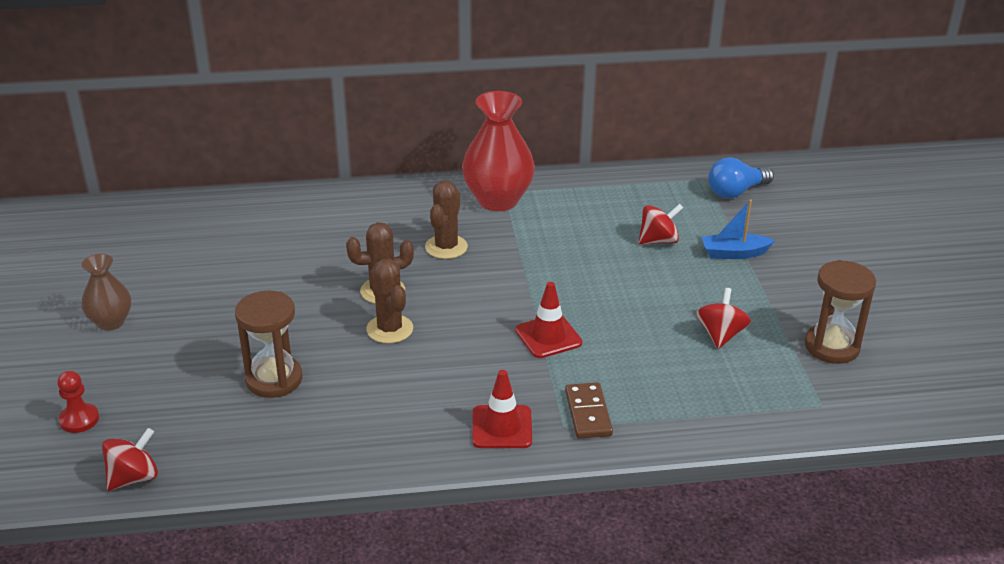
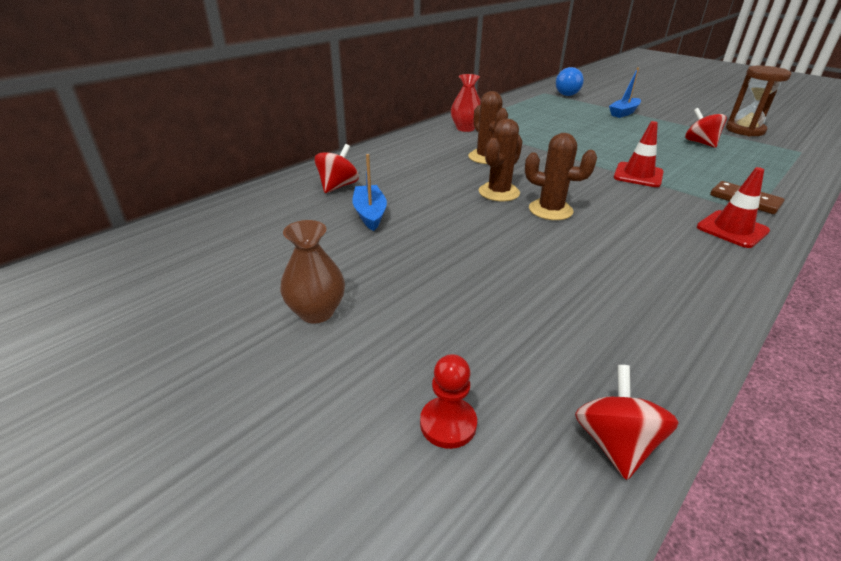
camera: 40 degrees left, 0 degrees up
brown hourglass [235,291,303,398] -> none
red vase [462,91,535,211] -> red vase [451,74,481,132], size x0.58
red spinning top [639,204,683,245] -> red spinning top moved to [315,144,359,193]
none -> blue boat [352,154,387,231]

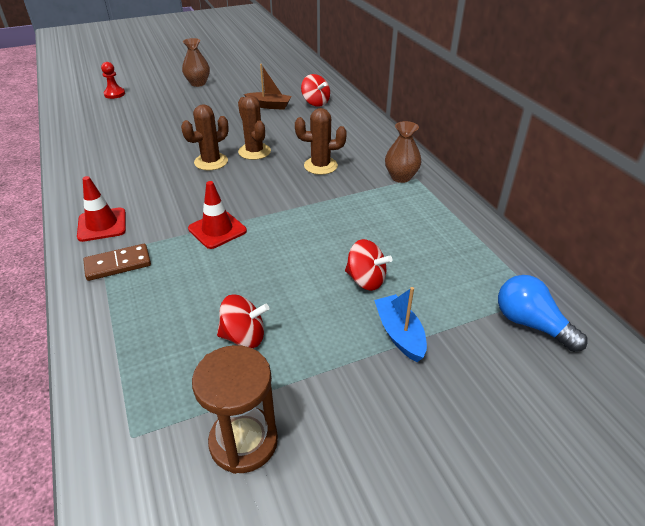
camera: 115 degrees right, 5 degrees up
blue boat [352,154,387,231] -> brown boat [244,64,292,110]
red vase [451,74,481,132] -> brown vase [385,121,422,183]
red spinning top [575,365,679,480] -> red spinning top moved to [345,239,392,291]

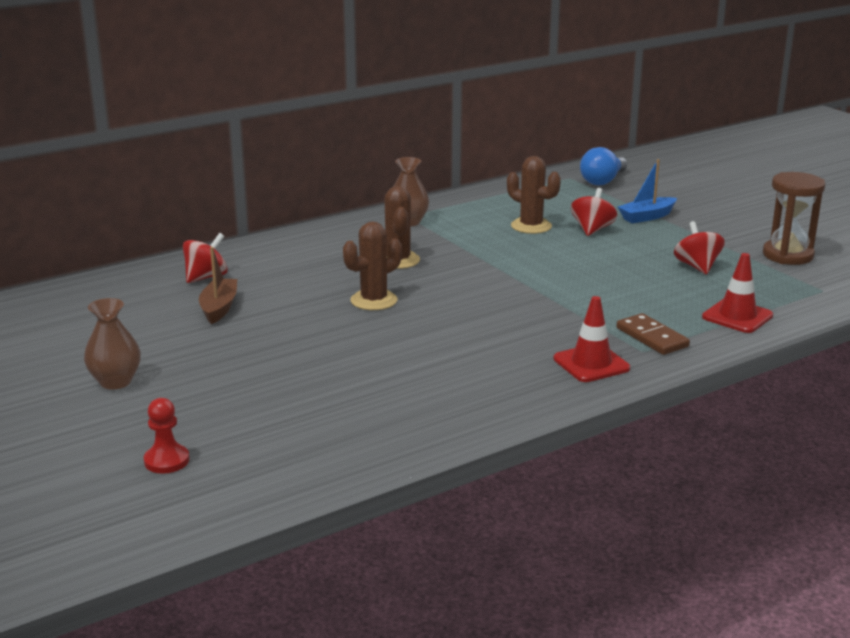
camera: 100 degrees left, 15 degrees down
brown cactus [181,104,229,170] -> brown cactus moved to [507,156,561,234]
red traffic cone [188,181,247,249] -> red traffic cone moved to [702,253,773,333]

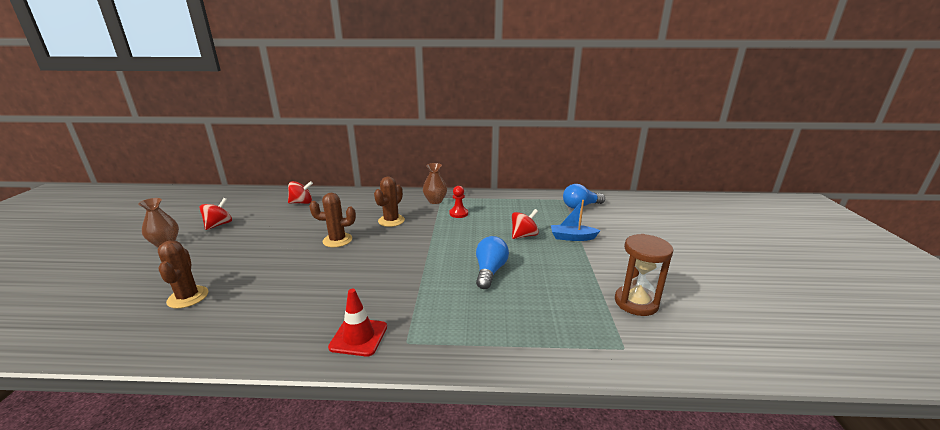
camera: 35 degrees right, 0 degrees up
red pawn [144,398,189,474] -> red pawn moved to [449,186,468,218]
brown boat [199,247,237,324] -> none
brown cactus [507,156,561,234] -> brown cactus moved to [158,241,208,309]
brown domino [617,313,690,355] -> none
red spinning top [674,221,725,275] -> red spinning top moved to [199,198,232,230]
red traffic cone [702,253,773,333] -> none
none -> blue light bulb [476,236,509,289]

